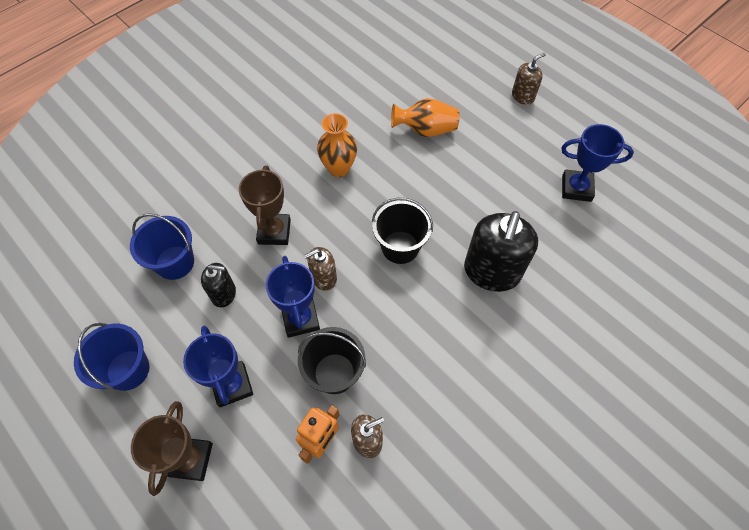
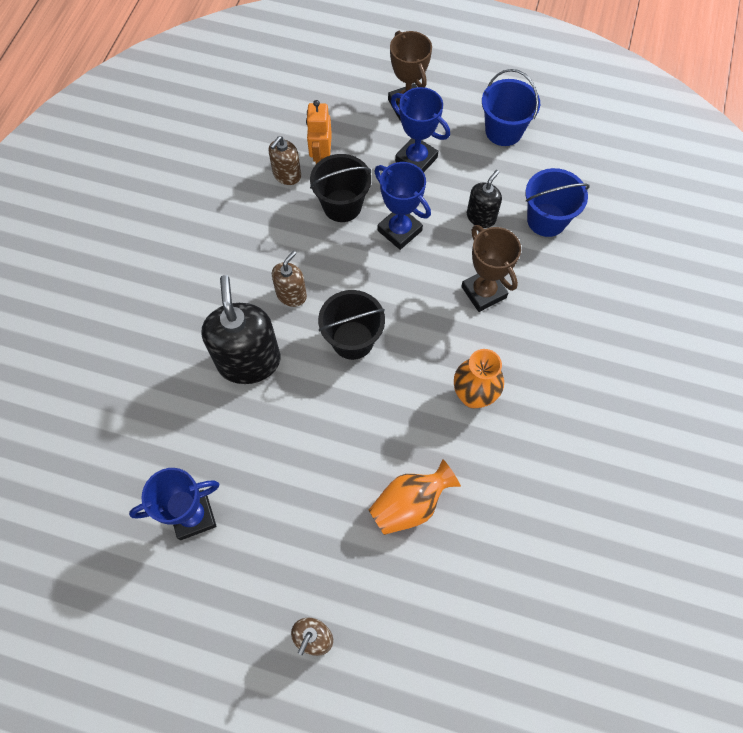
camera: 150 degrees right, 5 degrees up
black soap dispenser [201,263,236,307] -> black soap dispenser turned 150 degrees clockwise [467,170,502,228]
brown soap dispenser [304,247,337,291] -> brown soap dispenser moved to [272,251,307,307]

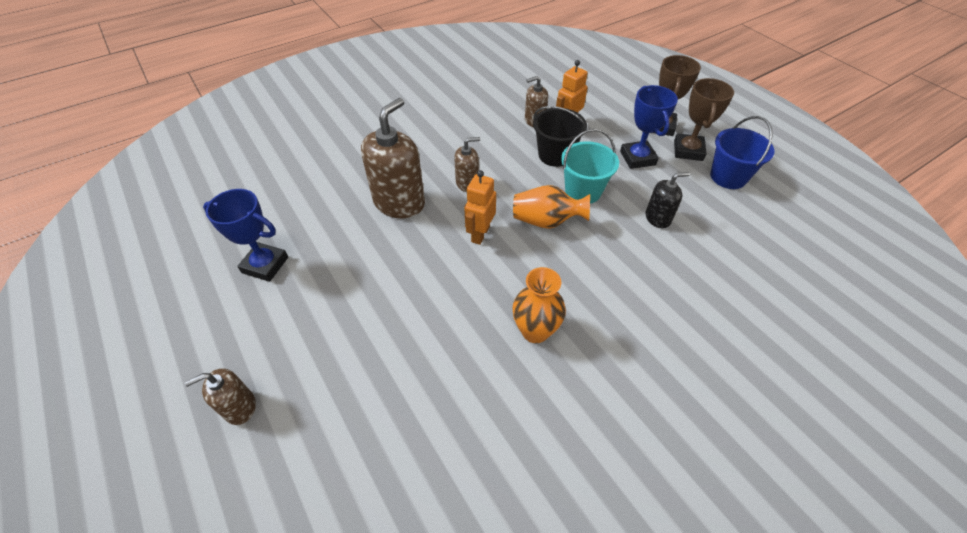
camera: 40 degrees right, 15 degrees down
black soap dispenser [202,275,281,384] -> brown soap dispenser [361,98,425,218]
black bucket [318,290,385,360] -> orange robot [464,170,496,245]
orange vase [369,459,461,535] -> orange vase moved to [513,185,590,229]
blue trophy [374,162,431,250] -> turquoise bucket [561,129,619,204]
brown trophy [461,225,521,312] -> brown trophy moved to [674,78,734,161]
blue bucket [525,168,590,237] -> none

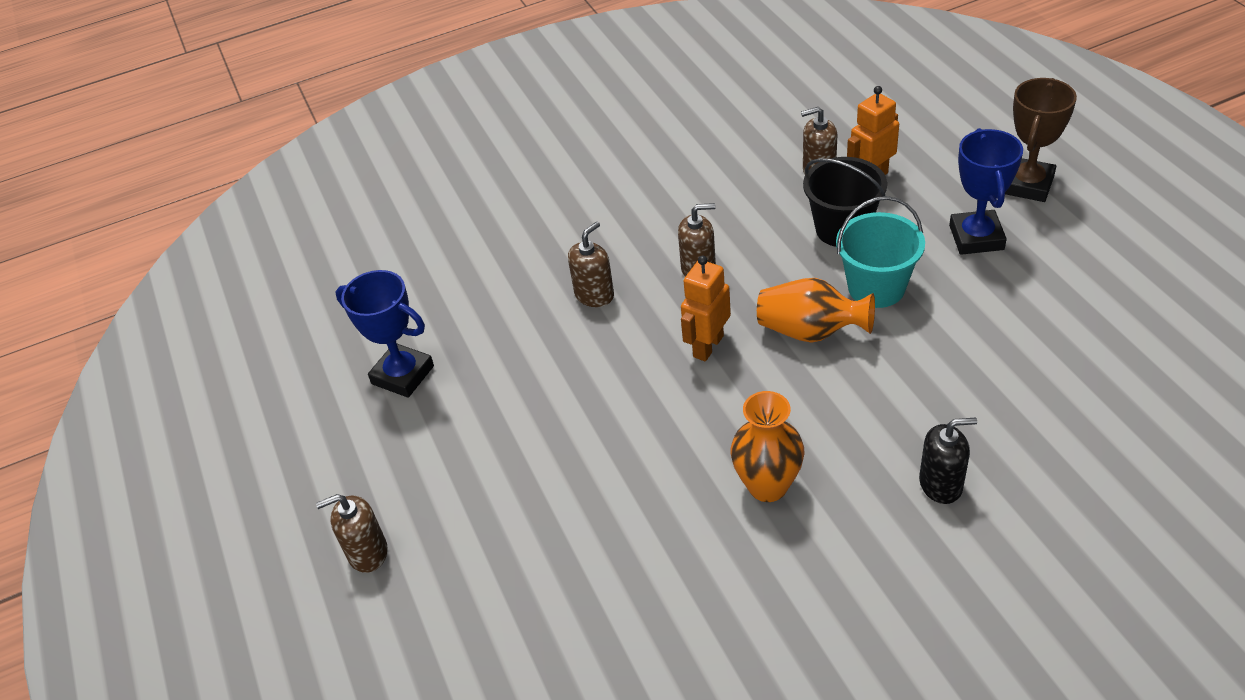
camera: 15 degrees right, 5 degrees down
brown soap dispenser [361,98,425,218] -> brown soap dispenser [568,222,614,307], size x0.53
black soap dispenser [646,172,690,228] -> black soap dispenser moved to [919,417,977,504]
brown trophy [674,78,734,161] -> none
blue bucket [710,116,775,189] -> none

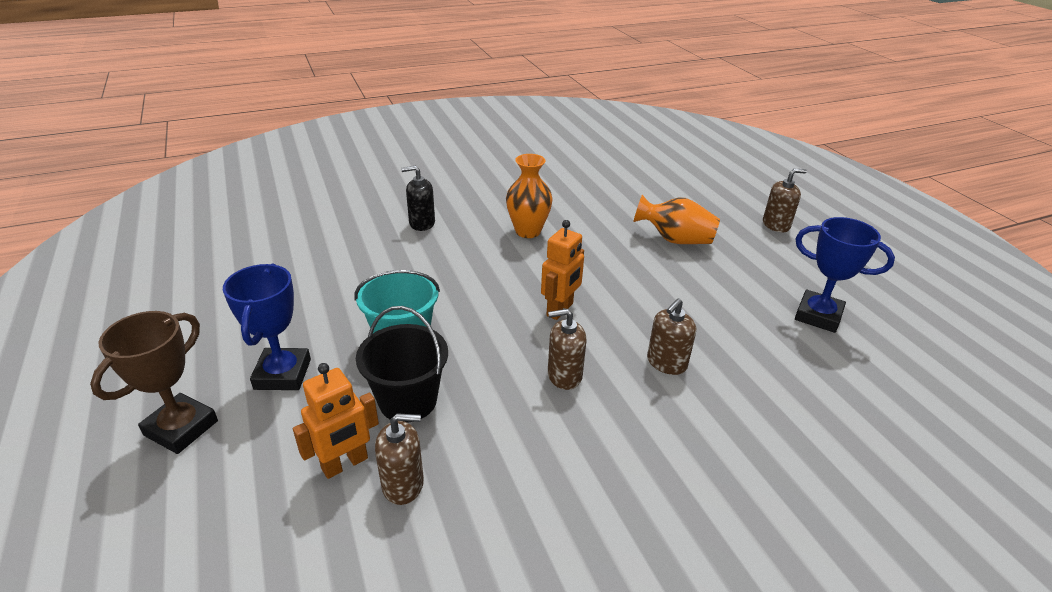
camera: 175 degrees right, 10 degrees down
orange vase [757,278,875,343] -> orange vase moved to [633,195,720,244]

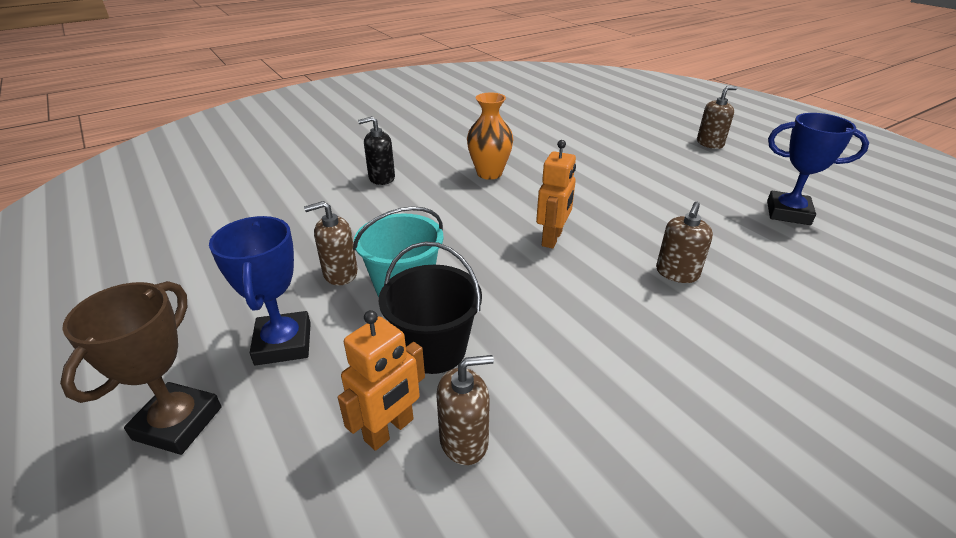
camera: 10 degrees left, 0 degrees up
brown soap dispenser [548,309,587,390] -> brown soap dispenser moved to [304,201,358,285]
orange vase [633,195,720,244] -> none

